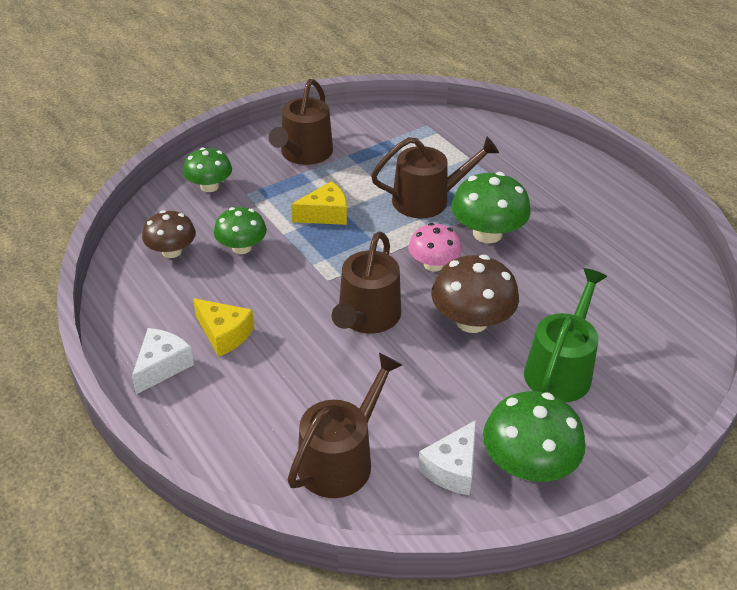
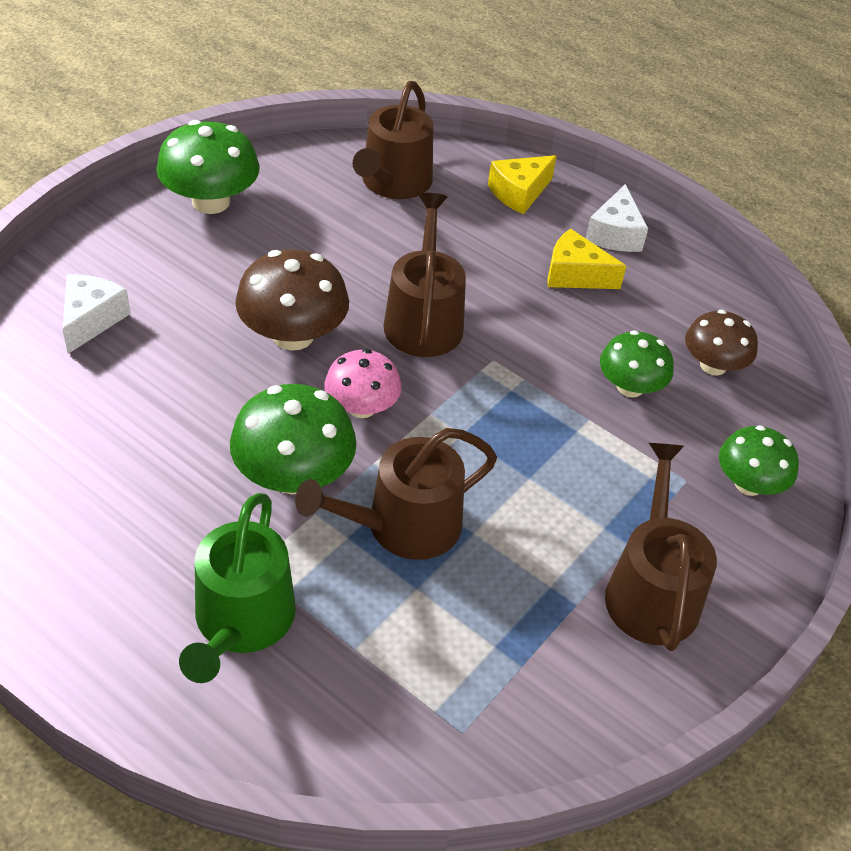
camera: 160 degrees right, 5 degrees up
yellow cheese [291,181,347,225] -> yellow cheese moved to [488,155,557,214]
white cheese [418,420,476,495] -> white cheese moved to [63,274,131,354]
green watering can [524,268,607,402] -> green watering can moved to [179,493,296,683]

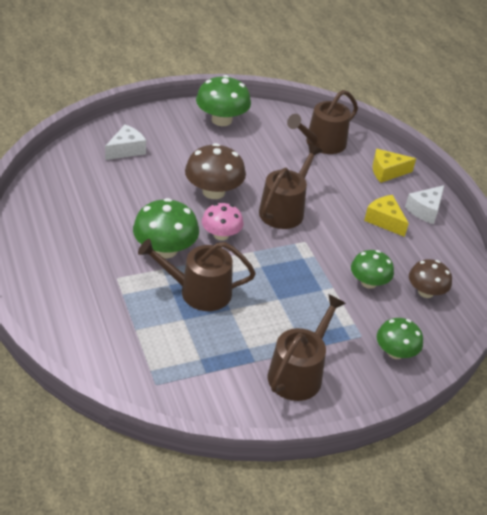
camera: 30 degrees right, 5 degrees down
green watering can [179,493,296,683] -> none

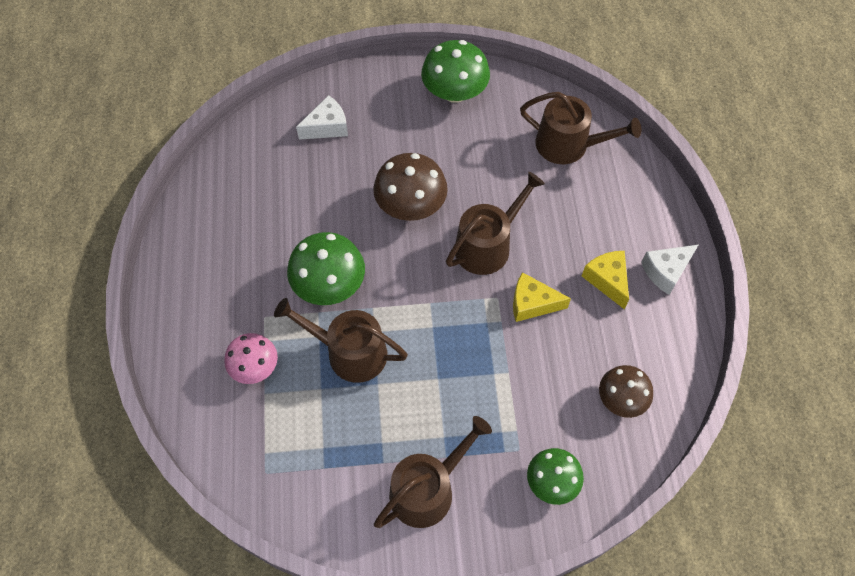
camera: 20 degrees right, 20 degrees up
pink mushroom [202,203,243,240] -> pink mushroom moved to [224,333,278,384]
brown watering can [287,90,358,154] -> brown watering can turned 135 degrees counterclockwise [520,92,641,164]
green mushroom [351,250,394,289] -> none
yellow cheese [372,149,416,183] -> yellow cheese moved to [513,272,571,322]

